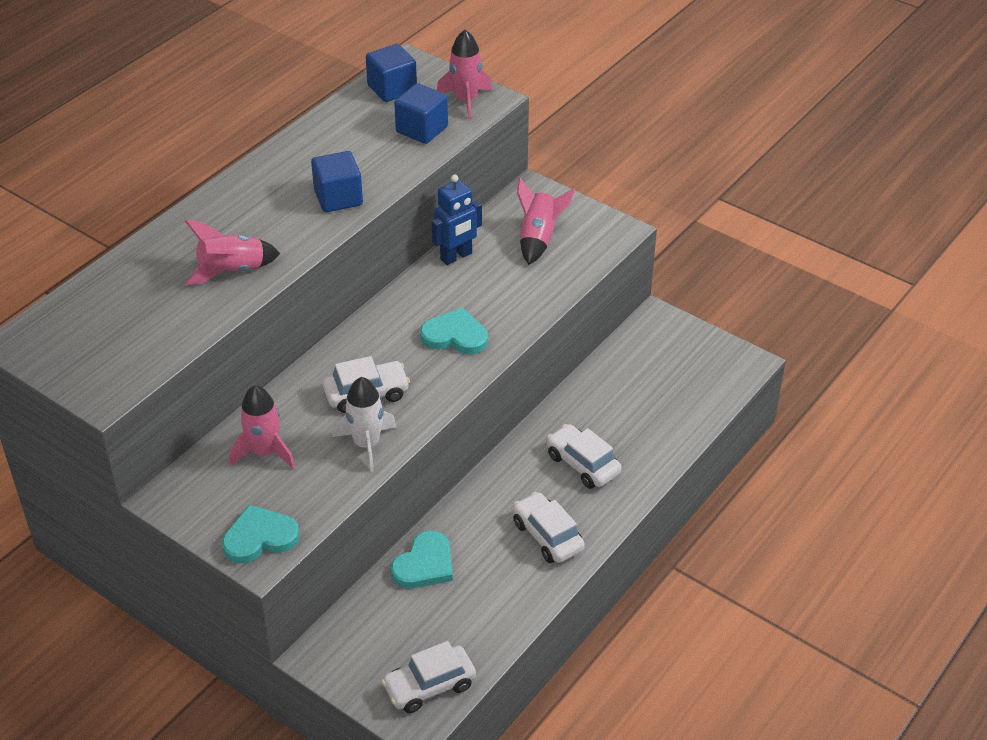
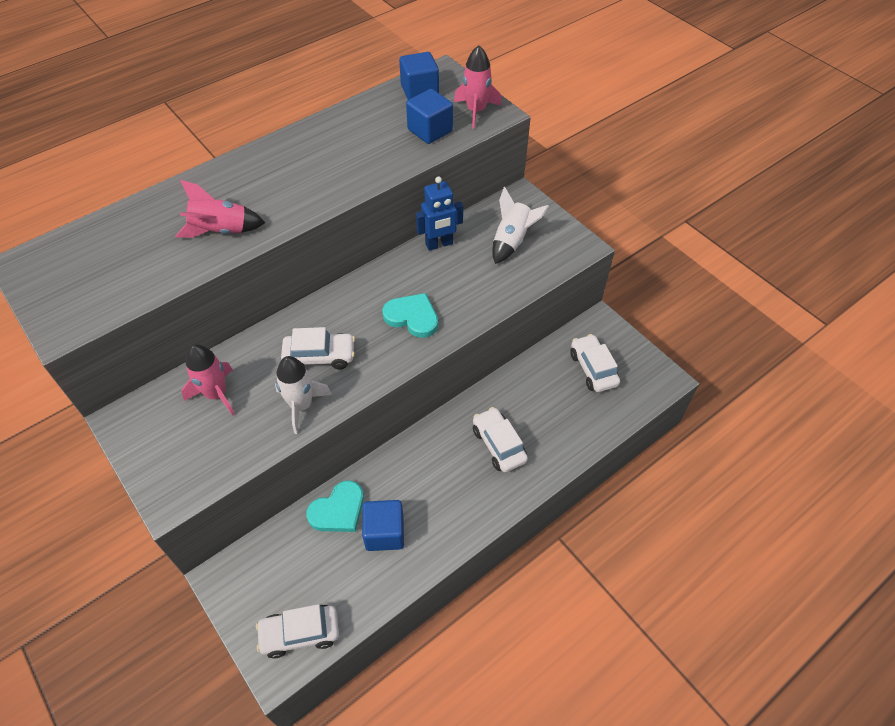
camera: 15 degrees right, 10 degrees up
turquoise heart [222,505,300,564] -> none
blue cube [311,151,363,212] -> blue cube moved to [362,500,404,551]
white car [513,492,585,563] -> white car moved to [570,334,620,392]
pink rocket [517,178,575,265] -> white rocket [492,187,549,264]

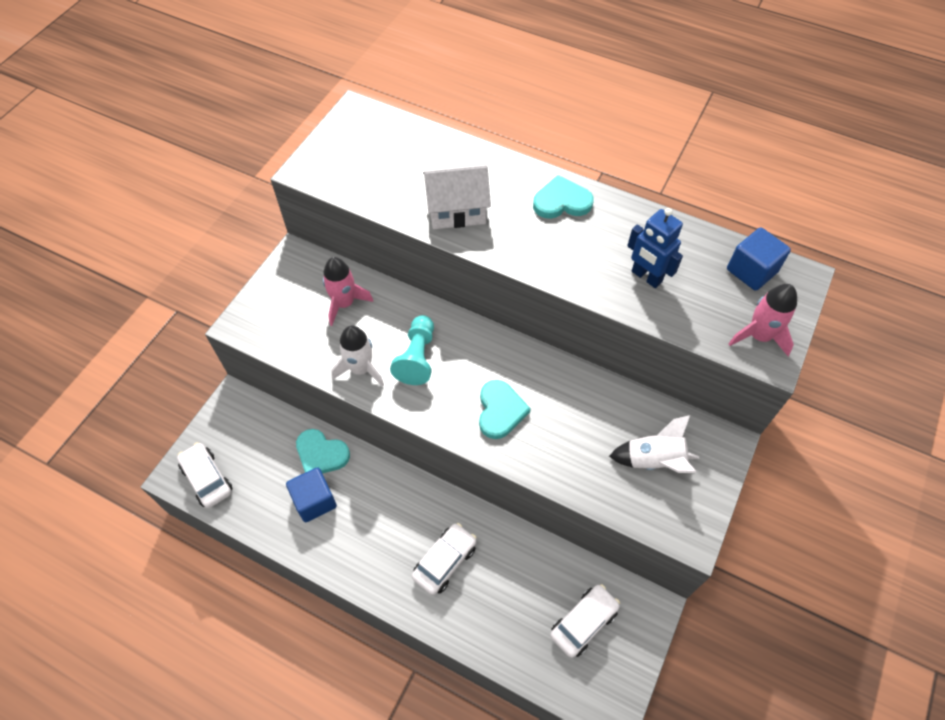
camera: 65 degrees right, 5 degrees up
pink rocket [175,180,265,238] -> white house [423,165,491,229]
white car [281,327,355,370] -> turquoise pawn [390,315,434,385]
blue cube [406,89,453,144] -> none
blue robot [416,176,463,251] -> blue robot moved to [627,208,683,288]
none -> turquoise heart [533,175,594,219]

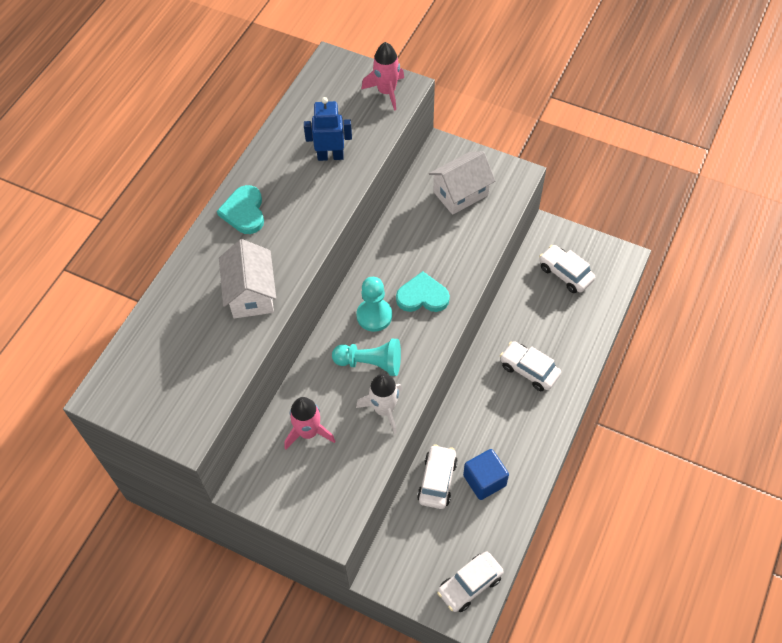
camera: 90 degrees left, 0 degrees up
turquoise heart [296,429,350,473] -> white car [417,444,458,509]
white rocket [609,415,699,473] -> white house [429,151,495,215]
blue robot [627,208,683,288] -> blue robot turned 135 degrees counterclockwise [304,97,352,161]
blue cube [727,227,791,291] -> none
none -> turquoise pawn [356,277,392,332]

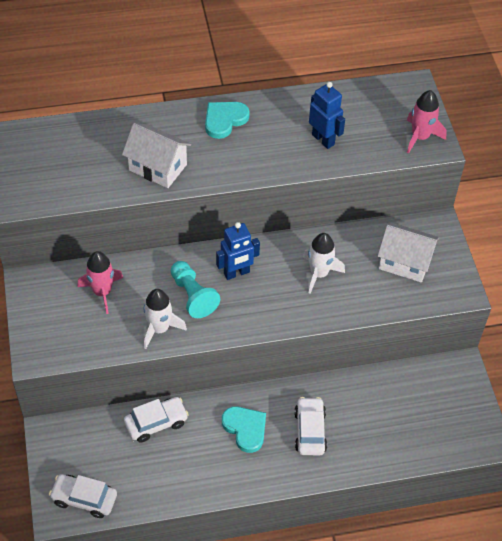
camera: 50 degrees right, 5 degrees down
white house [219,239,276,319] -> white house turned 75 degrees clockwise [122,123,191,188]
turquoise pawn [356,277,392,332] -> blue robot [216,222,260,280]
turquoise heart [396,271,450,312] -> turquoise heart moved to [222,406,266,453]
blue cube [463,449,509,500] -> none
white car [539,245,595,293] -> none
none -> white rocket [303,233,345,294]

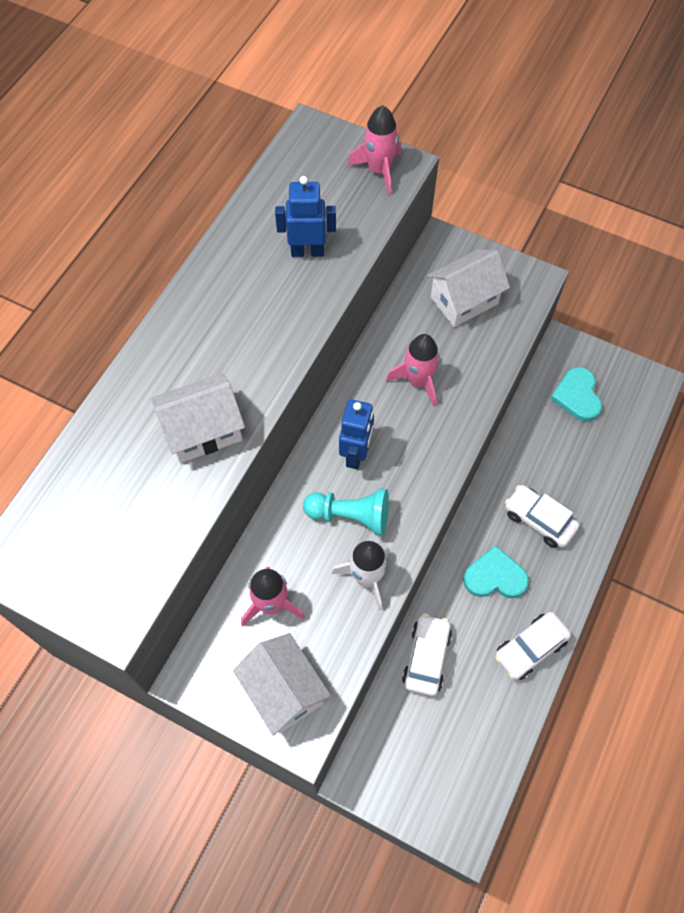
camera: 50 degrees left, 10 degrees up
white car [49,474,117,518] -> white car moved to [495,612,571,680]
turquoise heart [205,102,250,139] -> turquoise heart moved to [550,367,602,422]
white rocket [303,233,345,294] -> pink rocket [386,334,440,407]
none -> white house [233,633,331,736]

